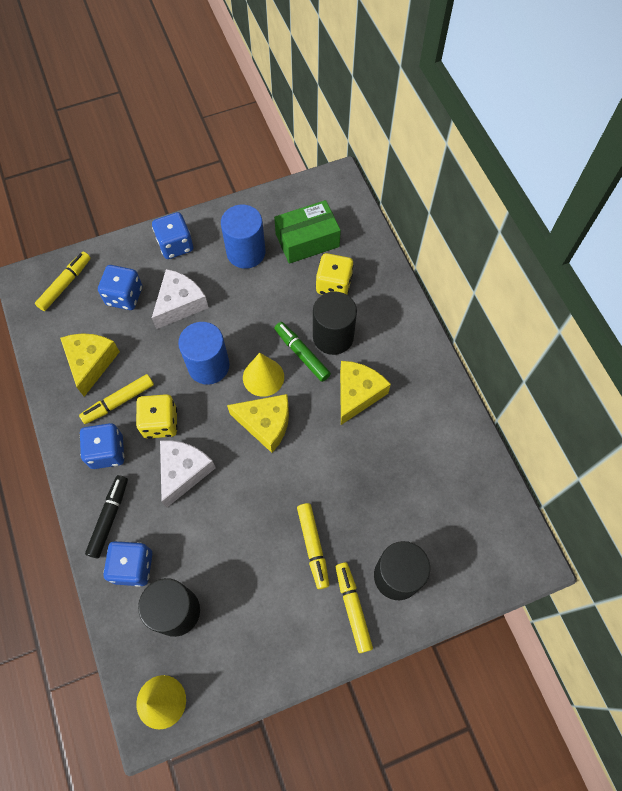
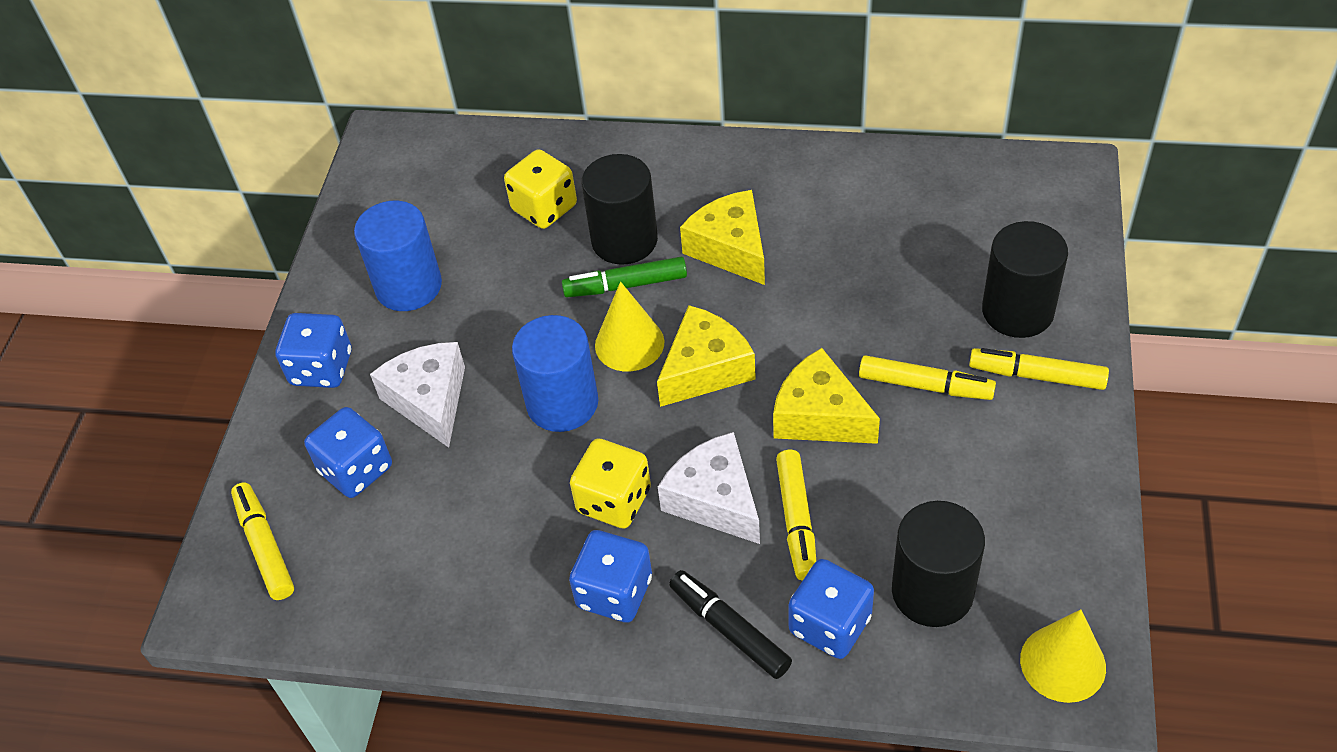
camera: 55 degrees left, 15 degrees down
yellow cheese [60,333,120,397] -> yellow cheese moved to [773,348,880,444]
yellow marker [79,374,154,424] -> yellow marker moved to [776,450,816,581]
green box [274,200,341,264] -> none

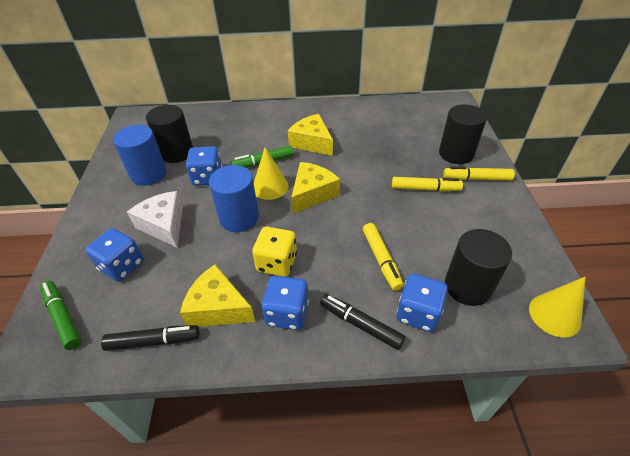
camera: 15 degrees left, 5 degrees down
yellow marker [231,482,294,600] -> green marker [40,281,81,350]
blue dice [275,313,352,388] -> blue dice moved to [186,146,222,186]
yellow dice [504,149,577,229] -> none
black cylinder [582,154,658,265] -> black cylinder moved to [146,105,193,163]
white cheese [658,432,760,544] -> none
yellow cheese [773,348,880,444] -> yellow cheese moved to [180,265,255,327]
none -> black marker [101,325,199,351]

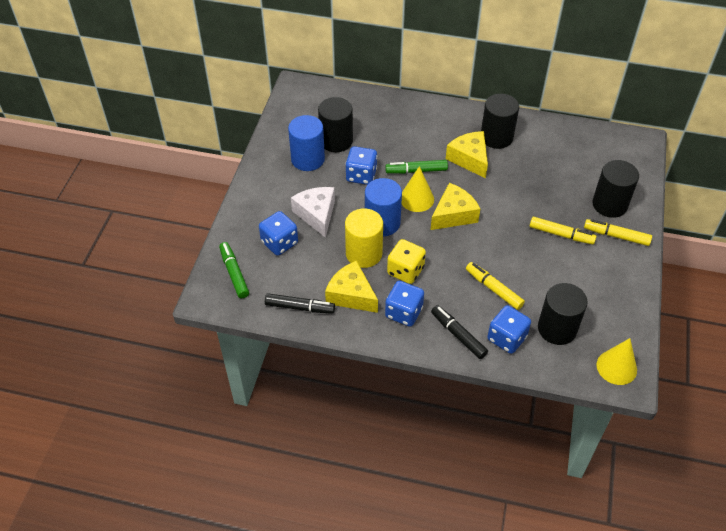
camera: 15 degrees right, 5 degrees up
yellow marker [363,223,404,291] -> yellow marker turned 135 degrees clockwise [466,262,525,310]
none -> yellow cylinder [345,208,383,268]
none -> black cylinder [481,94,519,149]

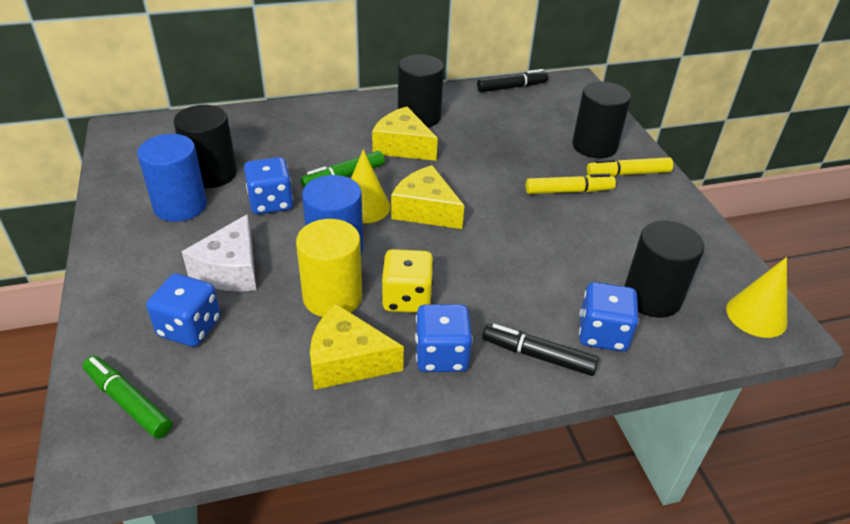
camera: 30 degrees left, 10 degrees down
black marker [265,293,335,314] -> black marker moved to [477,69,548,92]
white cheese [291,187,335,238] -> white cheese turned 120 degrees counterclockwise [182,214,256,292]
yellow cheese [431,183,480,230] -> yellow cheese turned 75 degrees counterclockwise [391,165,464,229]
yellow marker [466,262,525,310] -> none

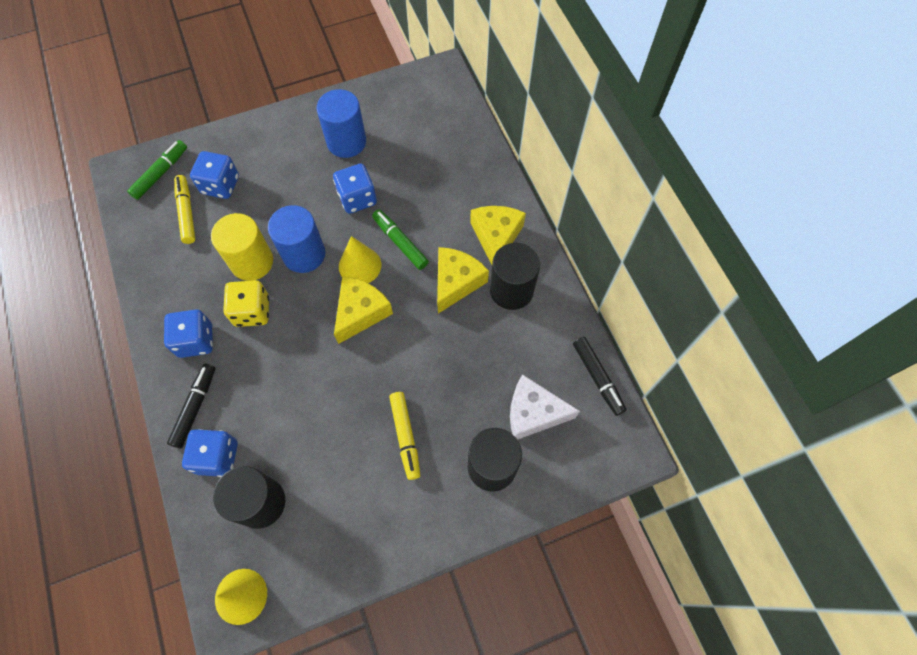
camera: 85 degrees right, 25 degrees up
black cylinder [174,105,237,188] -> none
white cheese [182,214,256,292] -> white cheese moved to [510,374,580,440]
yellow cheese [310,303,404,390] -> yellow cheese moved to [470,206,526,264]
yellow marker [587,157,673,176] -> yellow marker moved to [174,175,196,244]

